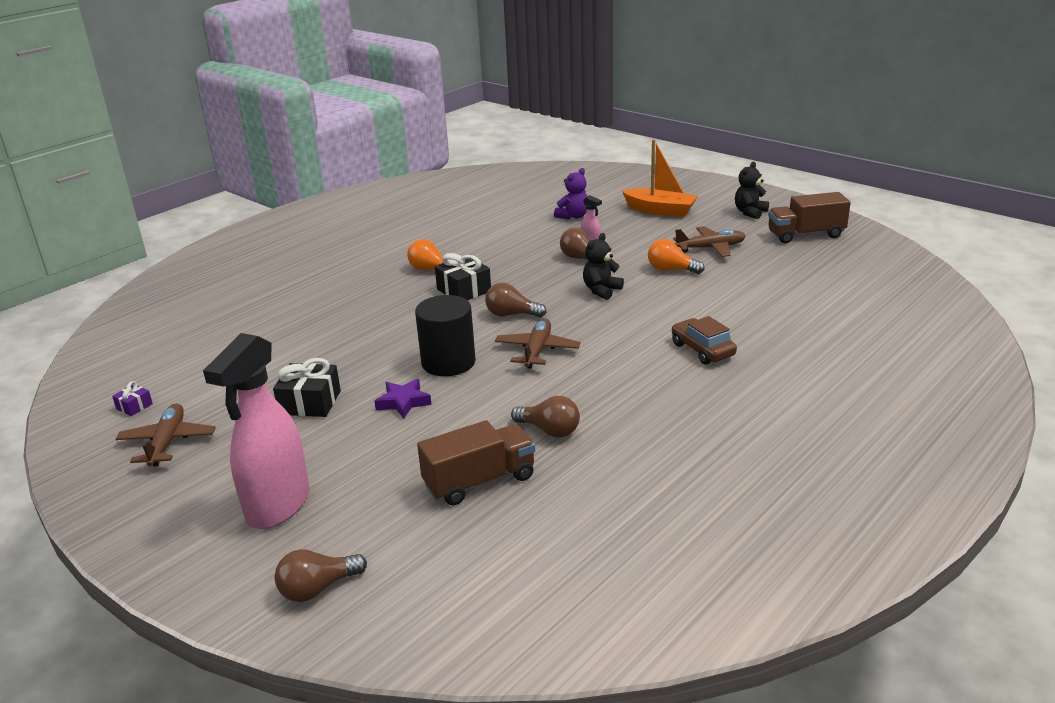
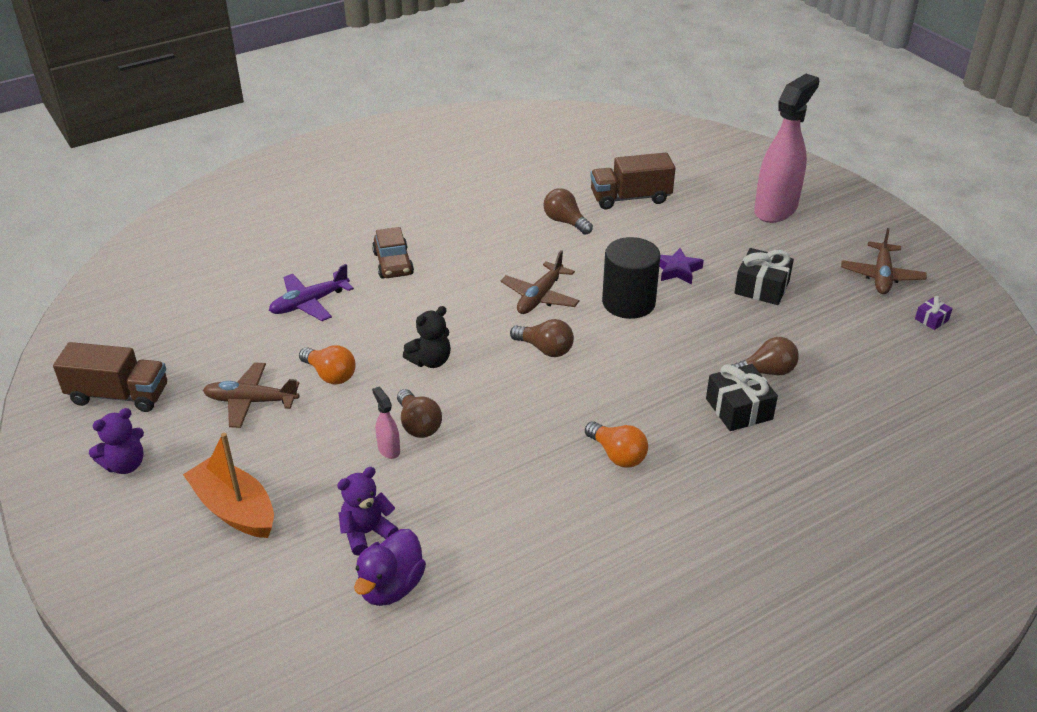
camera: 165 degrees left, 10 degrees up
brown light bulb [275,549,367,602] -> brown light bulb moved to [732,337,799,376]
black gift [435,253,491,300] -> black gift moved to [706,364,778,431]
black teddy bear [735,162,769,219] -> purple teddy bear [89,408,144,474]
none -> purple plane [269,264,354,321]
none -> purple duck [354,529,426,606]

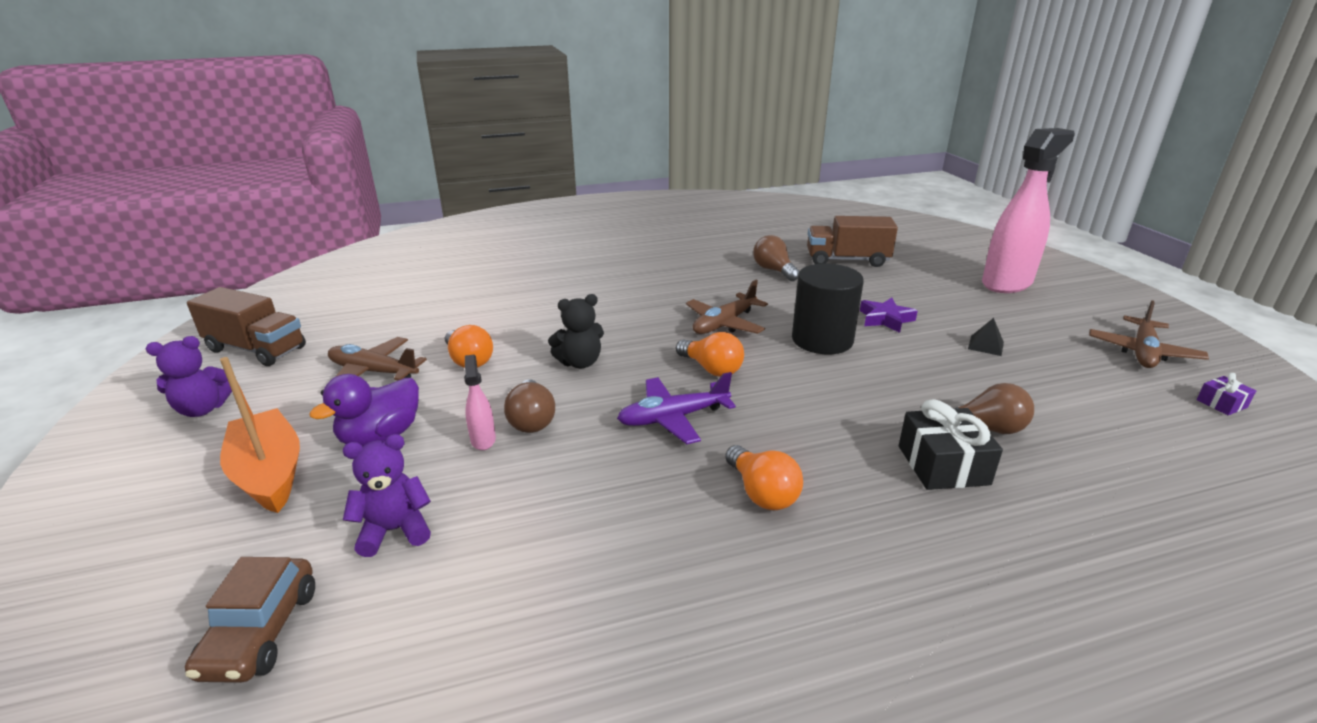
camera: 15 degrees right, 10 degrees down
purple plane [269,264,354,321] -> purple plane moved to [617,372,736,444]
purple duck [354,529,426,606] -> purple duck moved to [309,374,419,446]
brown car [372,227,414,279] -> brown car moved to [185,557,315,683]
brown light bulb [510,319,574,357] -> orange light bulb [676,332,744,377]
black gift [734,248,794,305] -> black pyramid [968,318,1004,356]

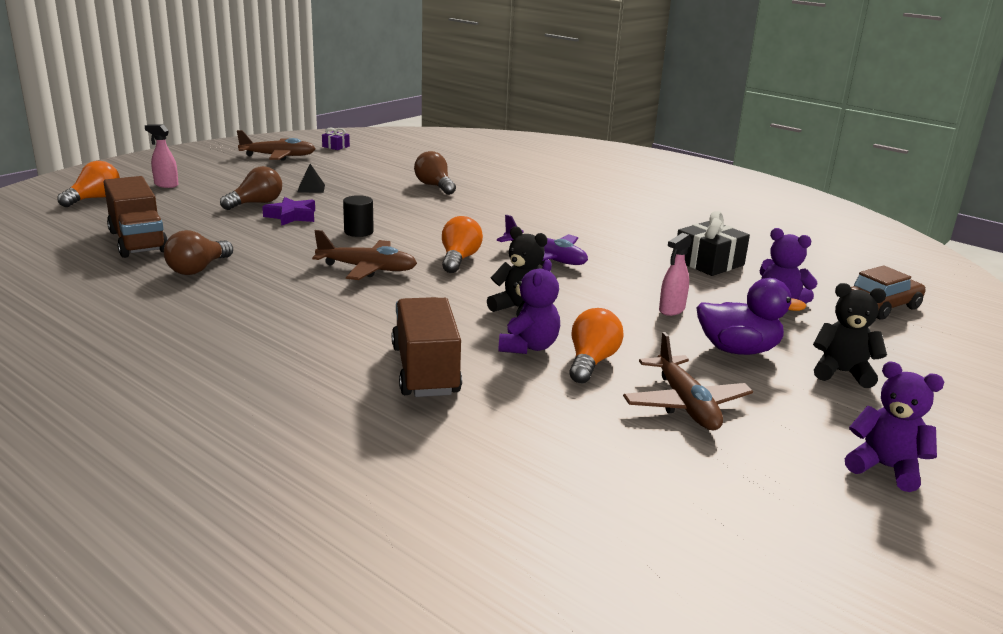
camera: 125 degrees left, 5 degrees down
brown truck [187,287,306,366] -> brown truck moved to [392,297,462,397]
orange boat [220,357,300,513] -> black teddy bear [813,283,887,388]
brown light bulb [504,379,555,433] -> brown light bulb moved to [220,166,282,210]
orange light bulb [725,445,803,510] -> orange light bulb moved to [57,161,120,207]
black cylinder [792,264,864,354] -> black cylinder [343,195,374,237], size x0.51
black gift [899,399,1003,490] -> black gift moved to [677,211,750,276]
pink spray bottle [982,128,1075,293] -> pink spray bottle [145,124,178,188], size x0.41
none -> purple teddy bear [498,260,560,354]

